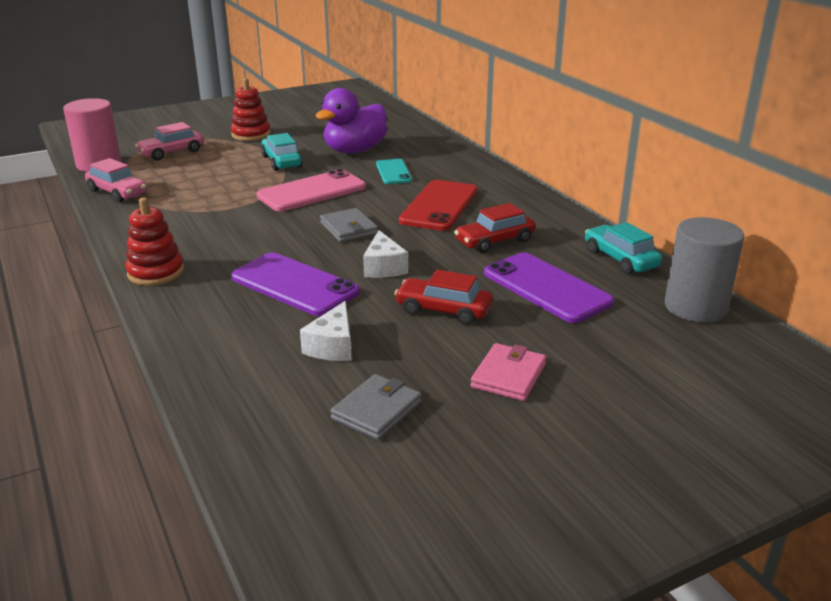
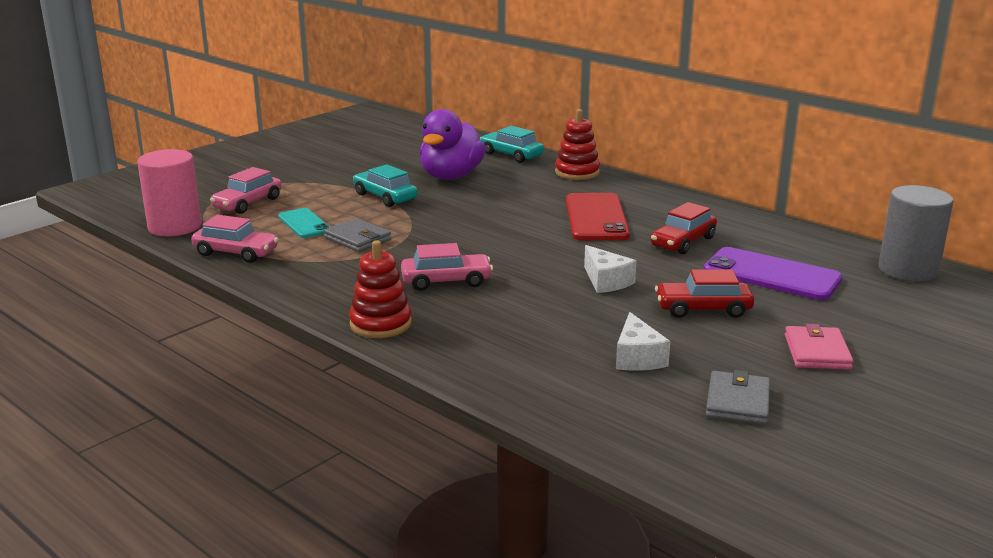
camera: 20 degrees left, 5 degrees down
red stacking toy [231,78,271,141] -> red stacking toy moved to [555,109,600,180]
purple phone [231,253,360,316] -> none
pink phone [256,169,366,212] -> none
grey wallet [320,208,378,242] -> grey wallet moved to [324,218,391,252]
turquoise phone [376,159,412,184] -> turquoise phone moved to [278,208,330,238]
turquoise car [585,222,662,274] -> turquoise car moved to [480,126,544,163]
none -> pink car [401,243,493,291]

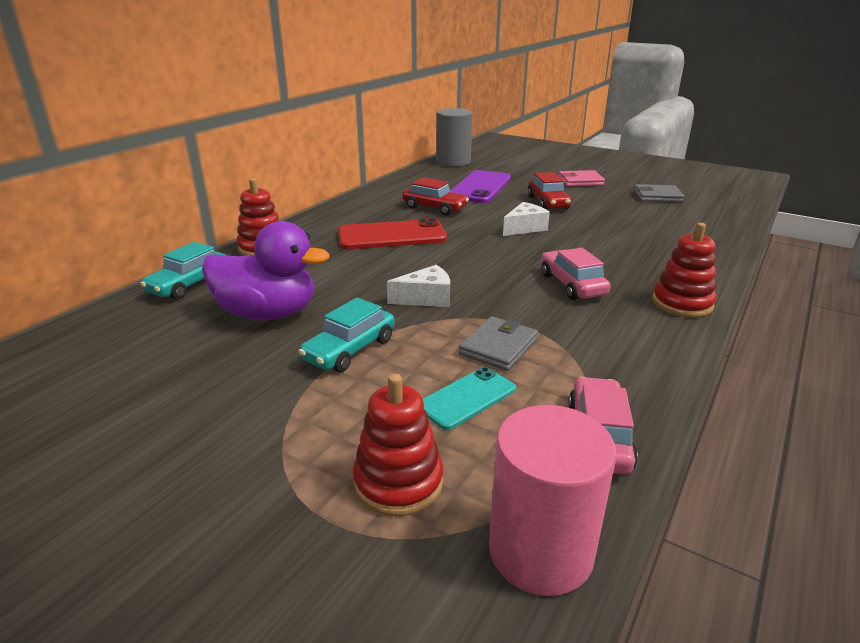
camera: 100 degrees left, 5 degrees up
pink car [210,167,281,214] -> red stacking toy [353,374,443,516]
white cheese [616,312,670,371] -> white cheese moved to [387,265,450,307]

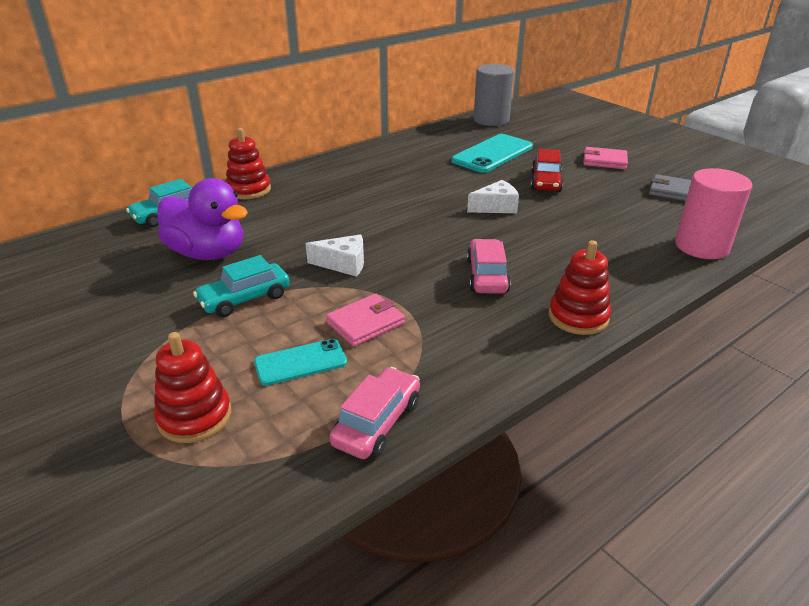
camera: 20 degrees right, 5 degrees up
red phone [338,218,447,249] -> none
red car [402,177,469,216] -> none
purple phone [450,170,511,203] -> turquoise phone [451,134,533,173]
grey wallet [459,316,538,371] -> pink wallet [326,294,405,347]
pink cylinder [489,405,617,596] -> pink cylinder moved to [675,168,752,259]

